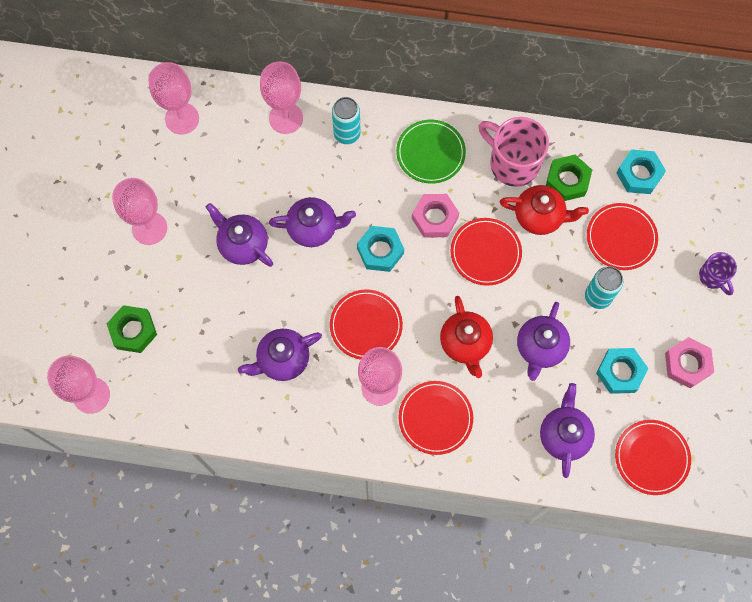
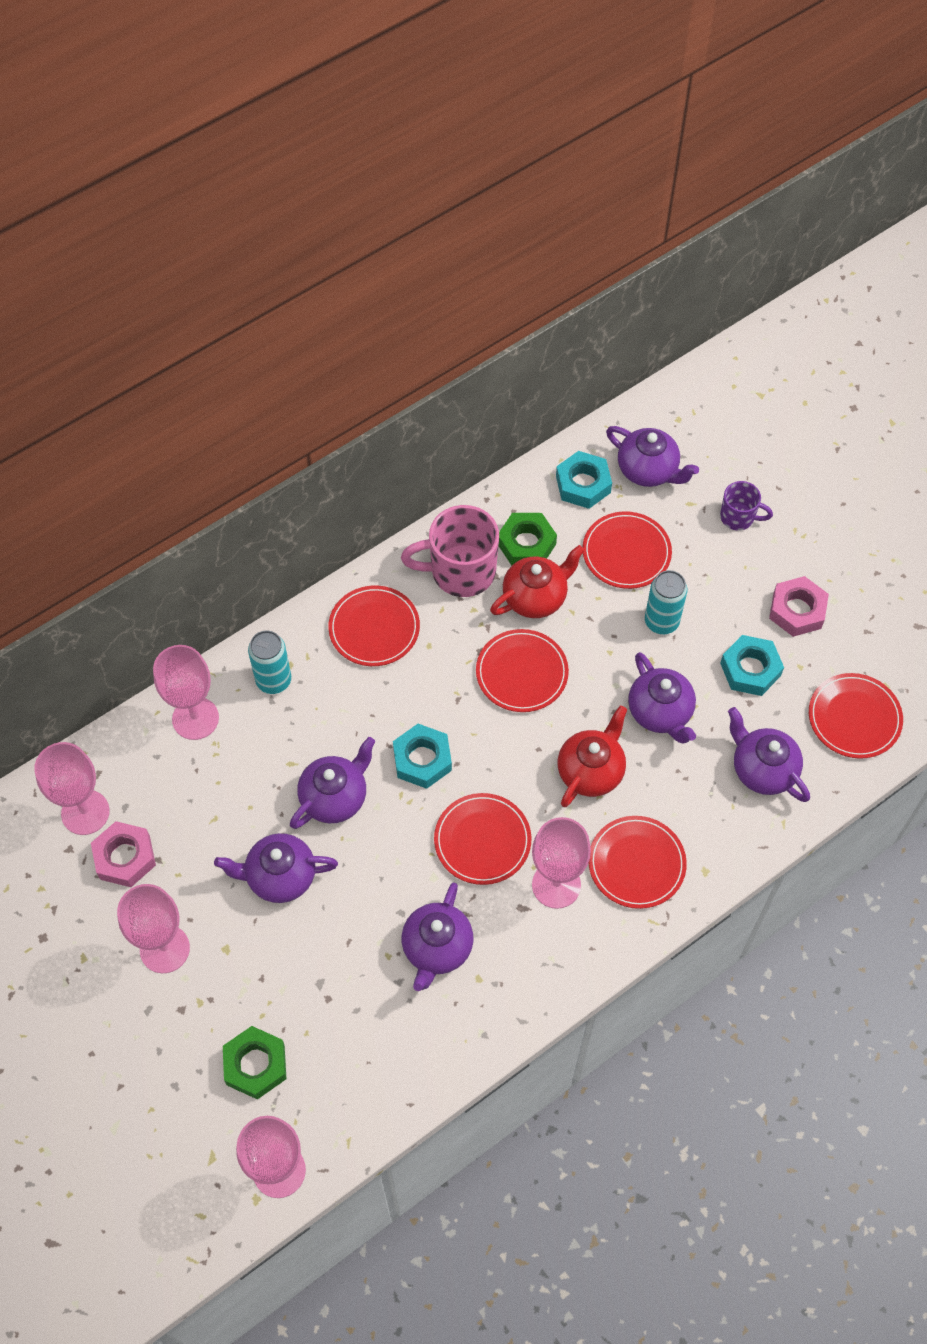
camera: 45 degrees left, 10 degrees down
green plate [396,120,466,184] -> red plate [328,585,420,666]
pink nut [412,194,459,238] -> pink nut moved to [91,821,156,887]
red teapot [440,296,493,378] -> red teapot turned 90 degrees counterclockwise [558,706,627,807]
none -> purple teapot [606,426,699,487]

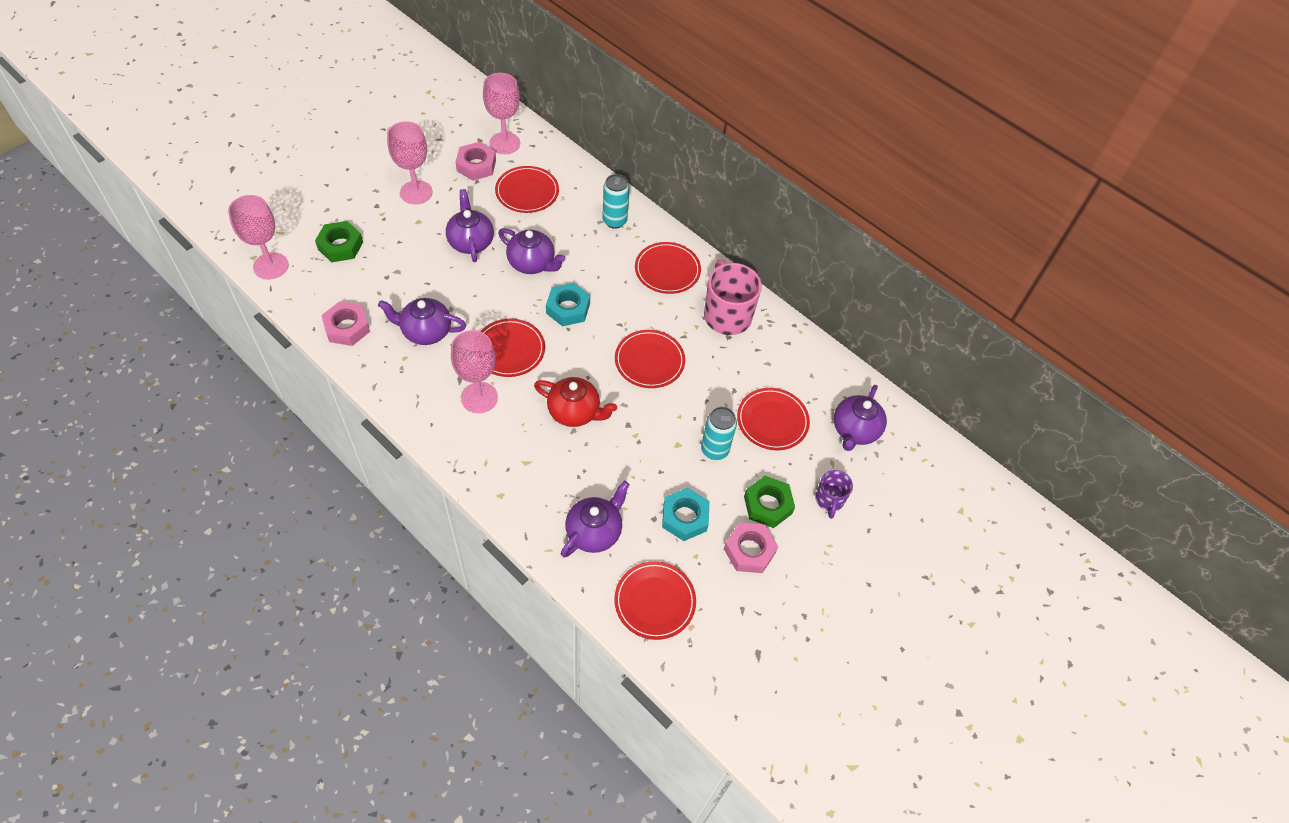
camera: 75 degrees right, 5 degrees down
pink goblet [153,645,219,740] -> none
red teapot [490,545,585,618] -> none
green nut [498,513,557,565] -> green nut moved to [744,476,795,528]
turquoise nut [556,451,612,509] -> none
red plate [589,816,687,909] -> red plate moved to [495,166,559,213]
purple teapot [628,652,696,743] -> none
none -> pink nut [321,301,370,346]

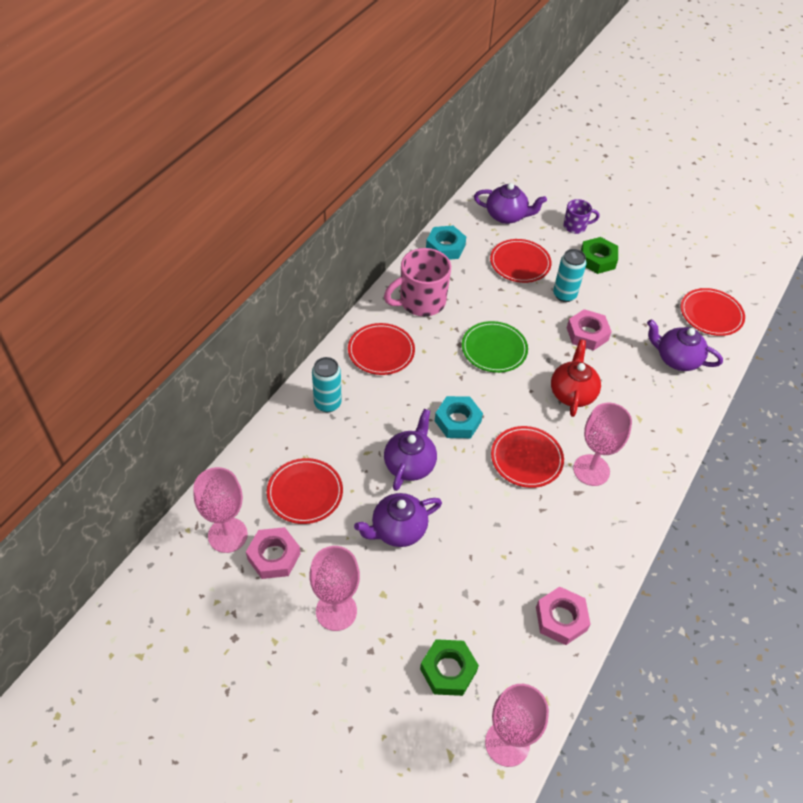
camera: 100 degrees left, 5 degrees down
purple teapot [378,298,466,345] -> none
red plate [615,330,685,388] -> green plate [462,321,528,373]
turquoise nut [662,488,710,541] -> turquoise nut moved to [426,226,466,260]
pink nut [724,522,778,573] -> pink nut moved to [567,309,612,351]

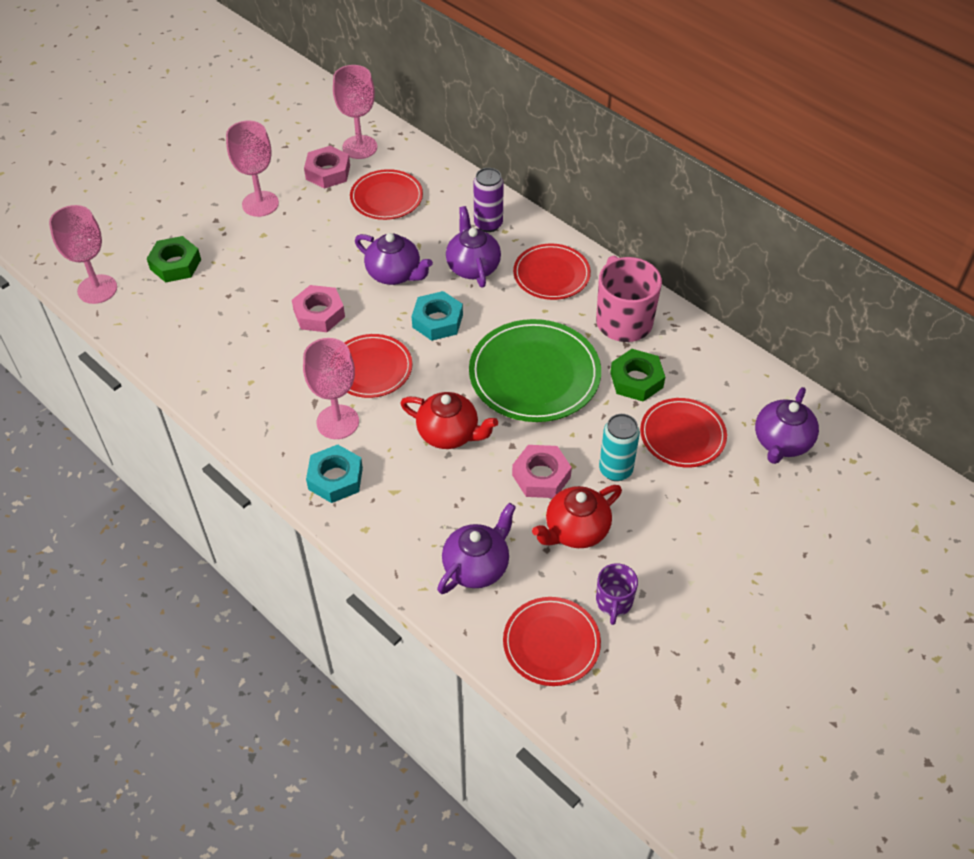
camera: 105 degrees right, 0 degrees up
turquoise can [312,357,342,412] -> purple can [473,168,504,232]
purple teapot [354,493,442,547] -> purple teapot moved to [446,206,501,288]
turquoise nut [426,226,466,260] -> turquoise nut moved to [306,444,363,503]
green plate [462,321,528,373] -> green plate [469,319,601,422], size x1.59
pink nut [536,587,590,645] -> pink nut moved to [292,285,345,332]
purple mug [563,199,599,234] -> purple mug moved to [596,563,638,625]
green nut [581,237,618,274] -> green nut moved to [610,349,665,402]
none -> red teapot [532,485,622,548]

